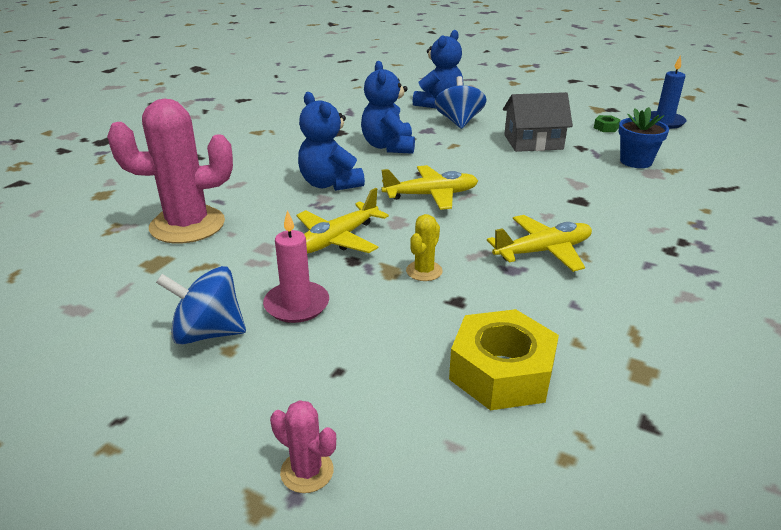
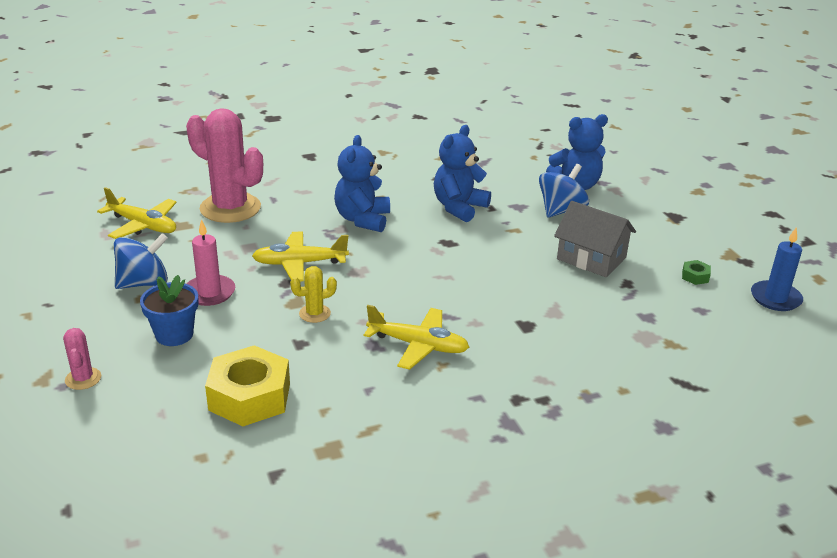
camera: 40 degrees right, 0 degrees up
blue spinning top [156,266,246,345] -> blue spinning top turned 105 degrees clockwise [114,233,168,289]
yellow plane [381,165,478,210] -> yellow plane moved to [97,187,177,239]
blue flower pot [618,107,669,168] -> blue flower pot moved to [140,275,199,346]

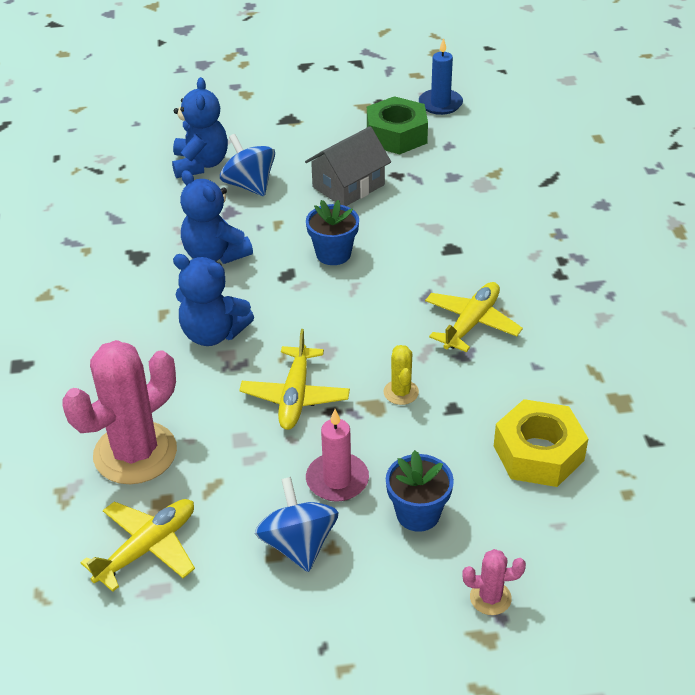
camera: 75 degrees left, 10 degrees up
green nut [682,260,711,285] -> green nut [367,96,428,154], size x2.39
none -> blue flower pot [306,200,359,265]

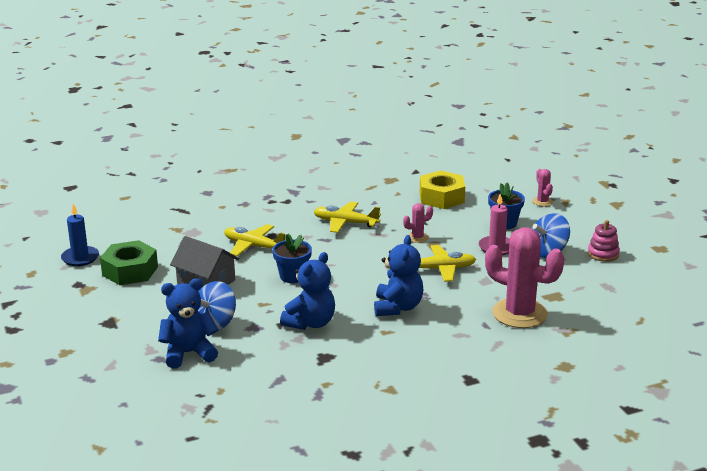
camera: 105 degrees left, 15 degrees down
yellow plane [80,499,195,592] -> yellow plane moved to [224,224,286,256]
yellow cactus [384,345,419,405] -> pink cactus [403,203,433,243]
none -> pink stacking toy [588,220,620,262]

